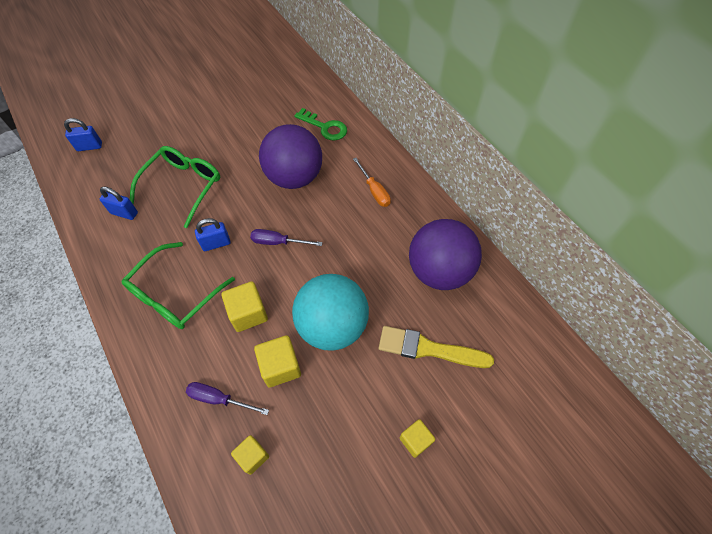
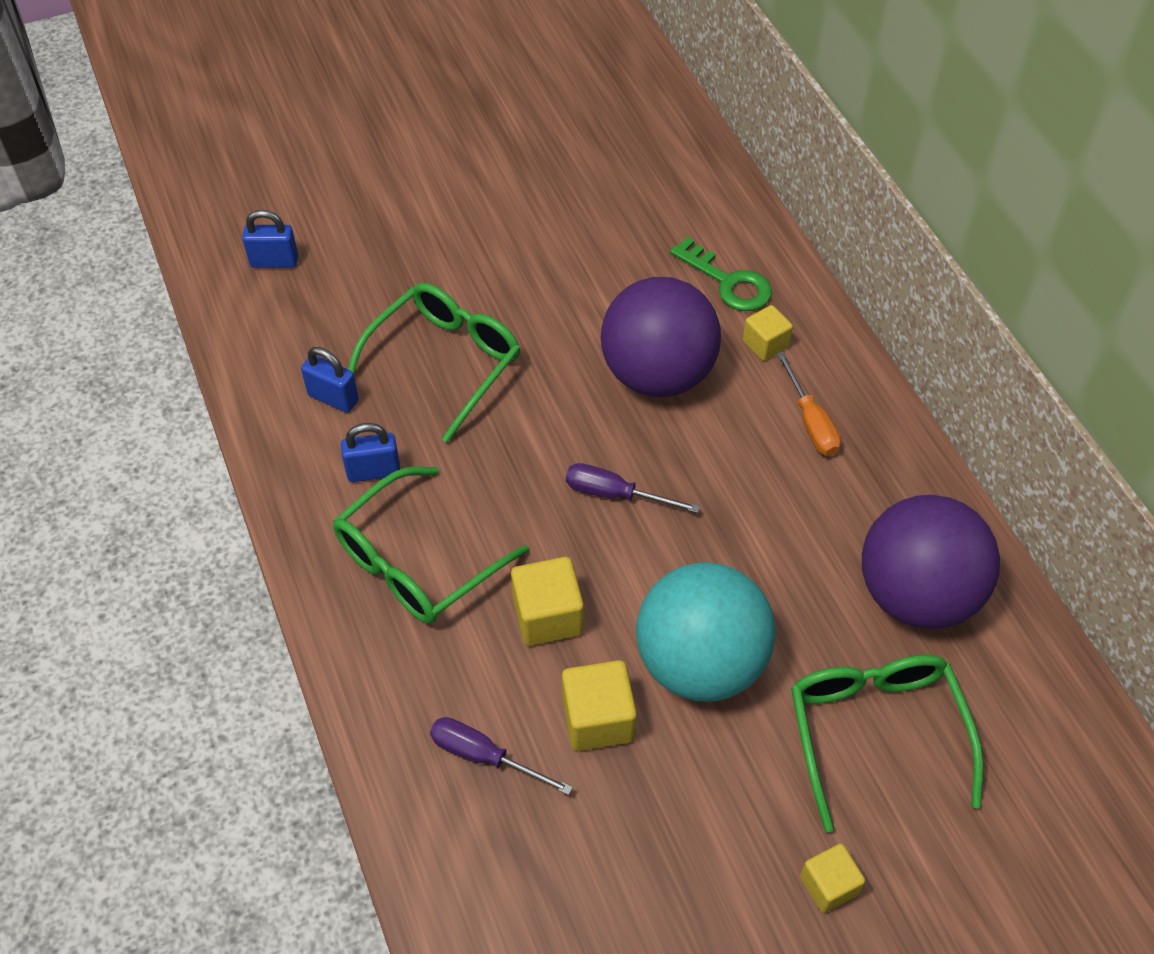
camera: 10 degrees right, 5 degrees down
blue padlock [195,218,231,251] -> blue padlock moved to [341,423,400,482]
yellow cube [231,435,269,475] -> yellow cube moved to [743,305,793,361]
yellow brush [378,326,494,368] -> green glasses [791,655,984,832]

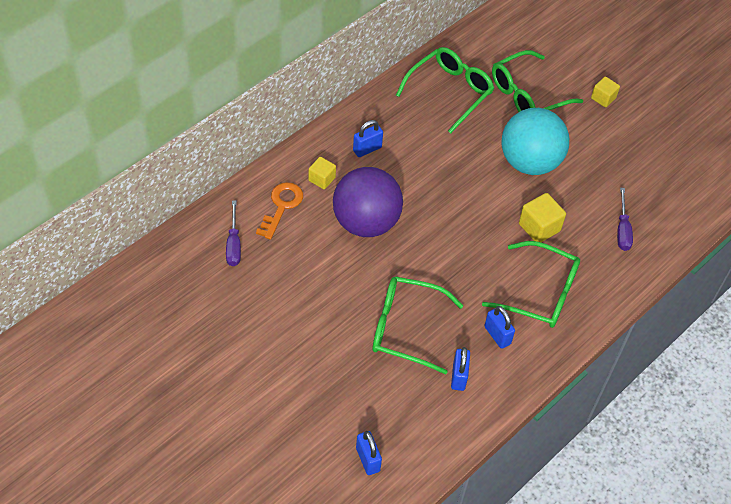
camera: 115 degrees left, 0 degrees up
yellow cube [562,660,637,751] -> none
purple screwdriver [566,463,700,513] -> purple screwdriver moved to [226,201,241,266]
green key [670,237,772,311] -> orange key [256,182,303,240]
orange screwdriver [776,352,841,456] -> blue padlock [353,120,383,157]
purple ball [862,495,1000,629] -> green glasses [396,47,494,133]

